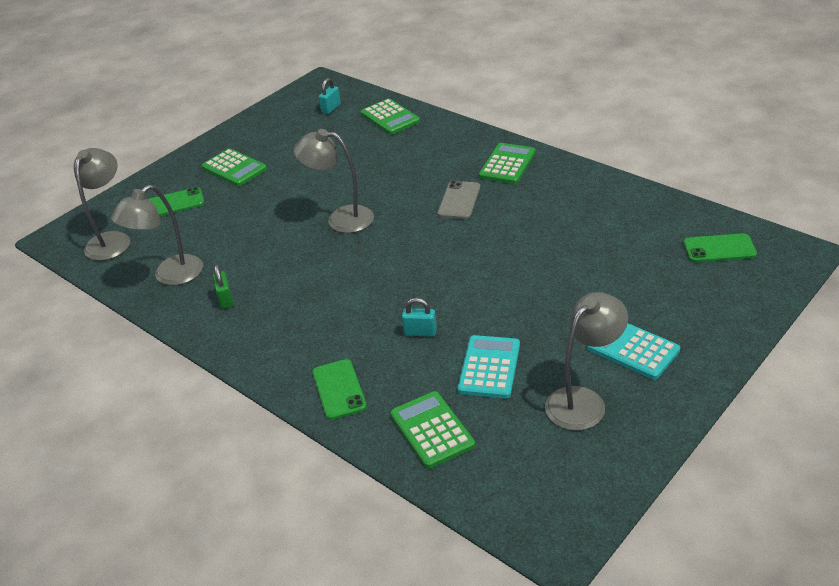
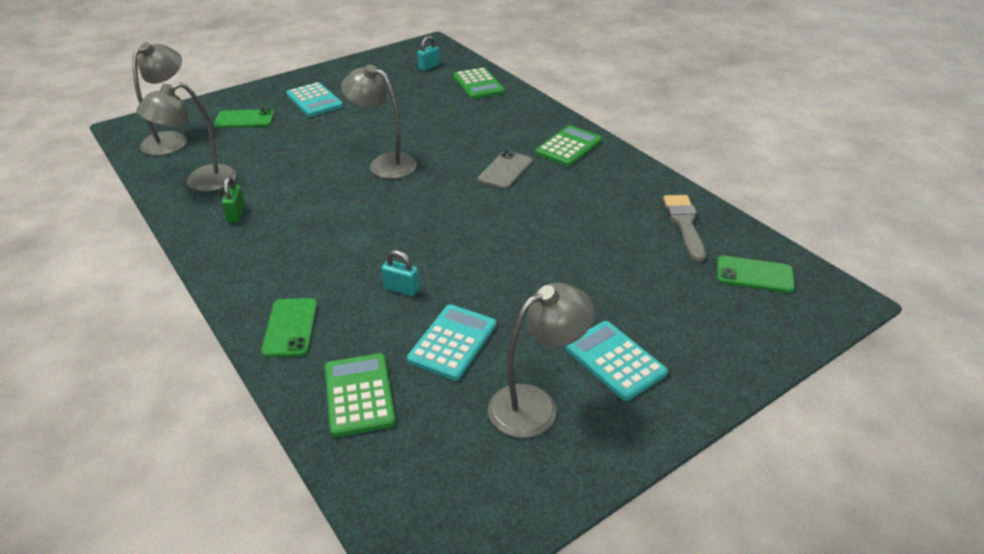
camera: 10 degrees right, 0 degrees up
green calculator [202,148,267,186] -> turquoise calculator [286,82,343,117]
none -> grey brush [663,195,706,262]

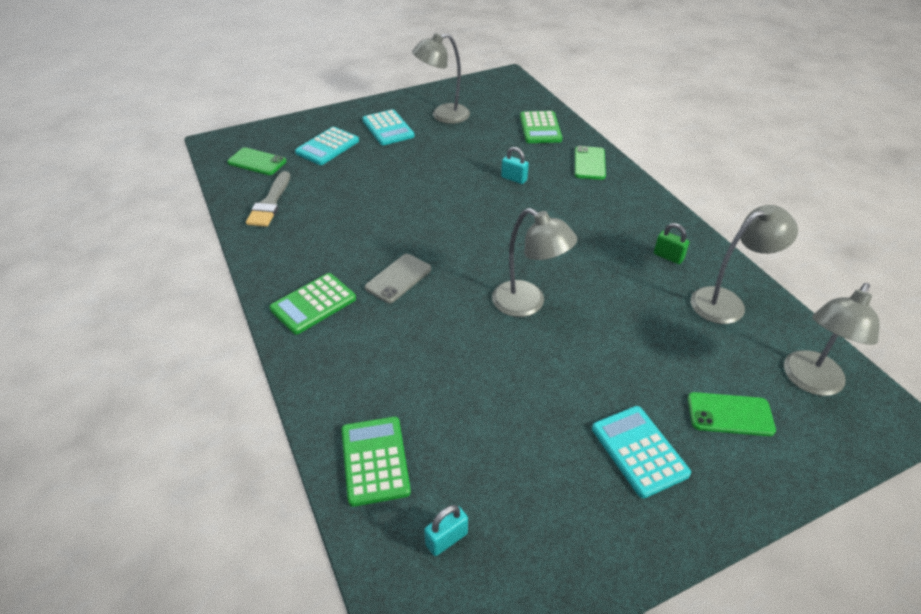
camera: 170 degrees left, 5 degrees up
green padlock [222,176,245,223] -> green padlock turned 60 degrees counterclockwise [654,223,689,264]
turquoise calculator [407,304,496,381] -> turquoise calculator moved to [295,127,359,165]

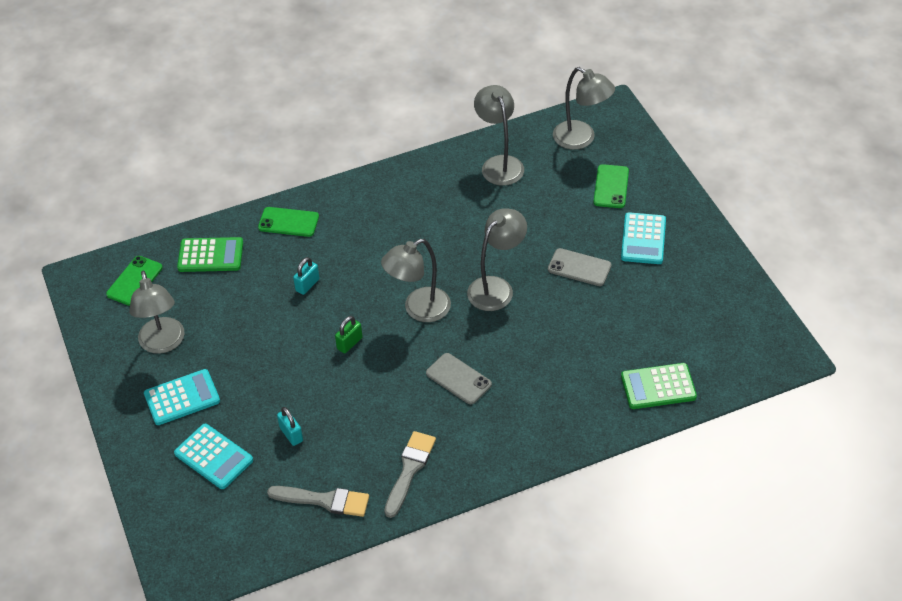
camera: 85 degrees left, 5 degrees up
green phone [227,147,287,175] -> green phone moved to [106,256,163,306]
green calculator [269,273,356,334] -> none
turquoise padlock [424,505,468,556] -> turquoise padlock moved to [277,407,303,446]
turquoise calculator [592,406,691,498] -> turquoise calculator turned 60 degrees counterclockwise [621,212,666,264]
green padlock [654,223,689,264] -> green padlock moved to [335,316,363,353]
none -> grey lamp [381,239,451,322]
none -> grey brush [384,431,436,518]
none -> grey phone [548,248,612,286]

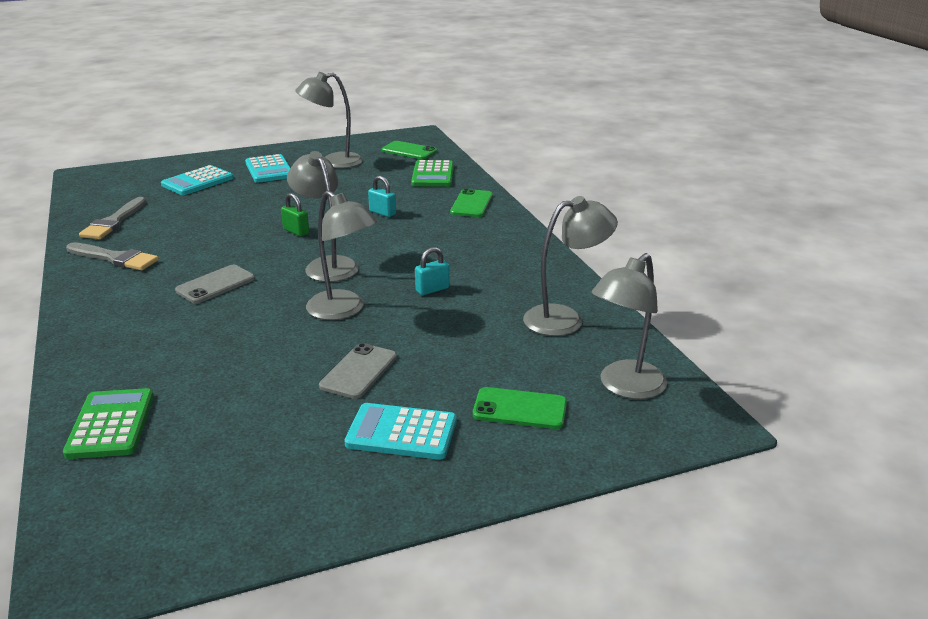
camera: 90 degrees right, 20 degrees down
turquoise padlock [277,407,303,446] -> turquoise padlock moved to [415,247,449,295]

